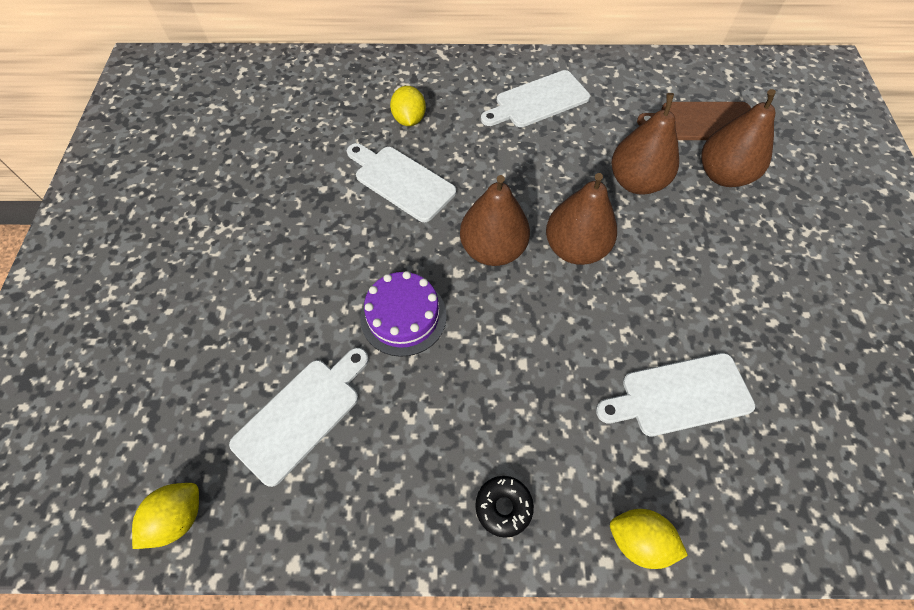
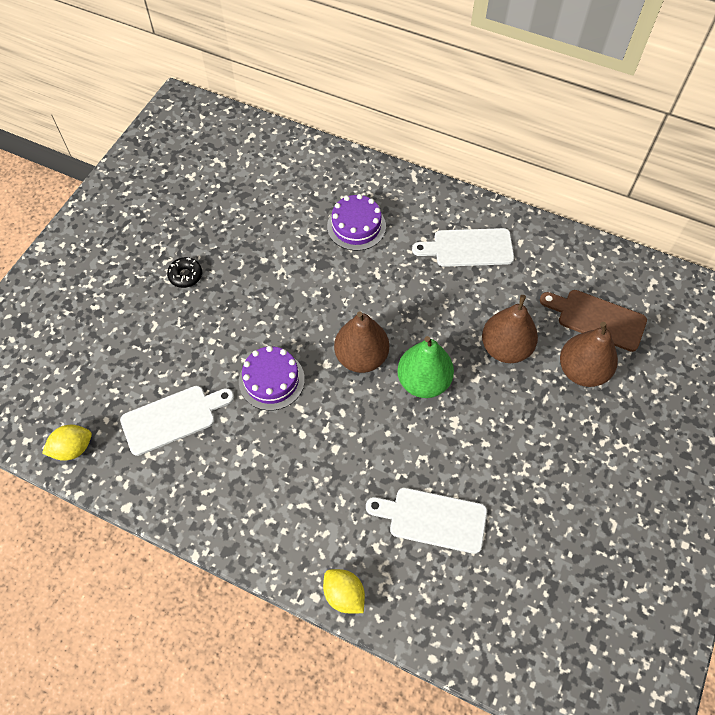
camera: 25 degrees right, 0 degrees up
white cutting board [347,143,456,222] -> none
yellow lemon [390,86,426,126] -> purple cake [327,194,386,251]
black donut [475,476,534,538] -> black donut moved to [167,257,202,288]
brown pear [546,173,617,265] -> green pear [397,336,454,398]

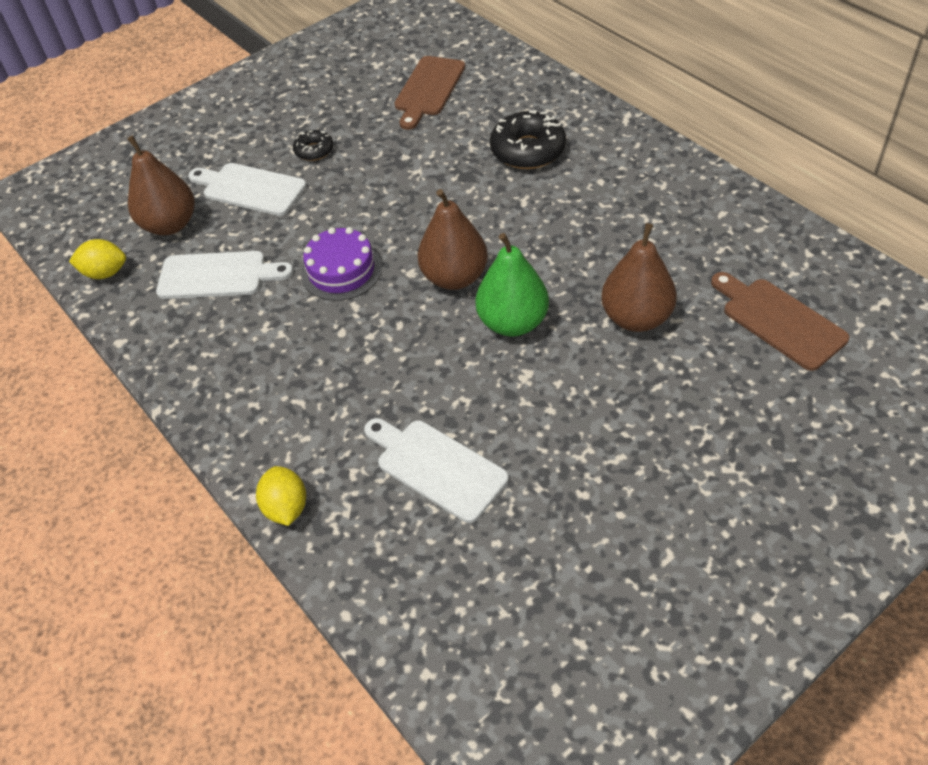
camera: 30 degrees right, 10 degrees down
purple cake [327,194,386,251] -> black donut [490,110,566,169]
white cutting board [412,228,514,267] -> white cutting board moved to [188,163,306,216]
brown pear [560,322,618,387] -> brown pear moved to [127,136,195,235]
none -> brown cutting board [394,56,465,130]

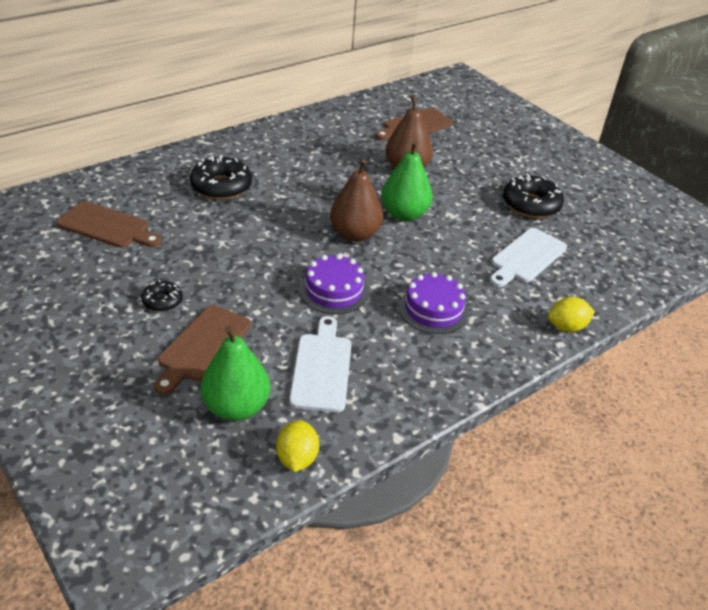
camera: 95 degrees left, 10 degrees down
brown pear [127,136,195,235] -> green pear [200,326,270,421]
white cutting board [188,163,306,216] -> brown cutting board [154,305,251,395]
none -> purple cake [399,272,469,334]
none -> black donut [503,173,564,218]

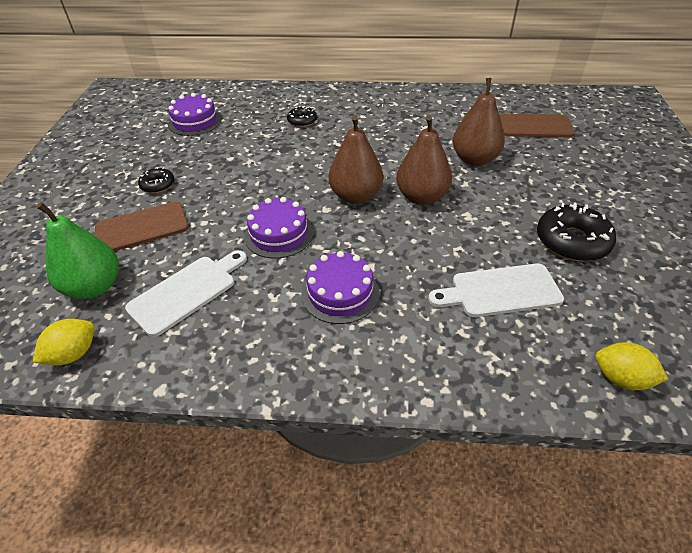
camera: 45 degrees right, 5 degrees up
brown cutting board [57,201,162,248] -> purple cake [168,93,222,136]
black donut [190,155,252,200] -> black donut [287,106,317,127], size x0.55
green pear [381,141,432,221] -> brown pear [396,115,452,205]
yellow lemon [548,297,595,332] -> yellow lemon moved to [595,342,668,390]

